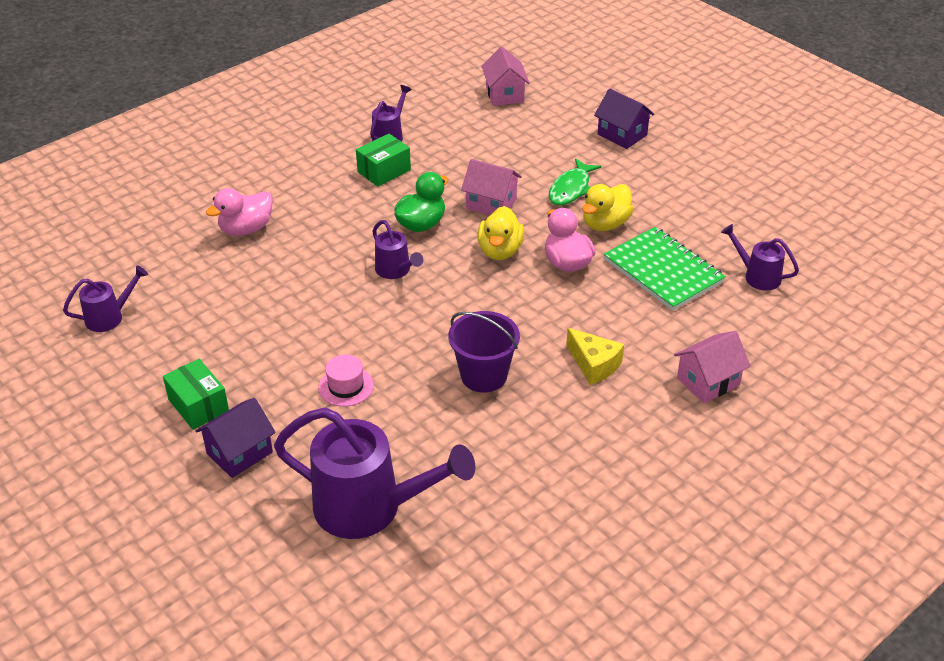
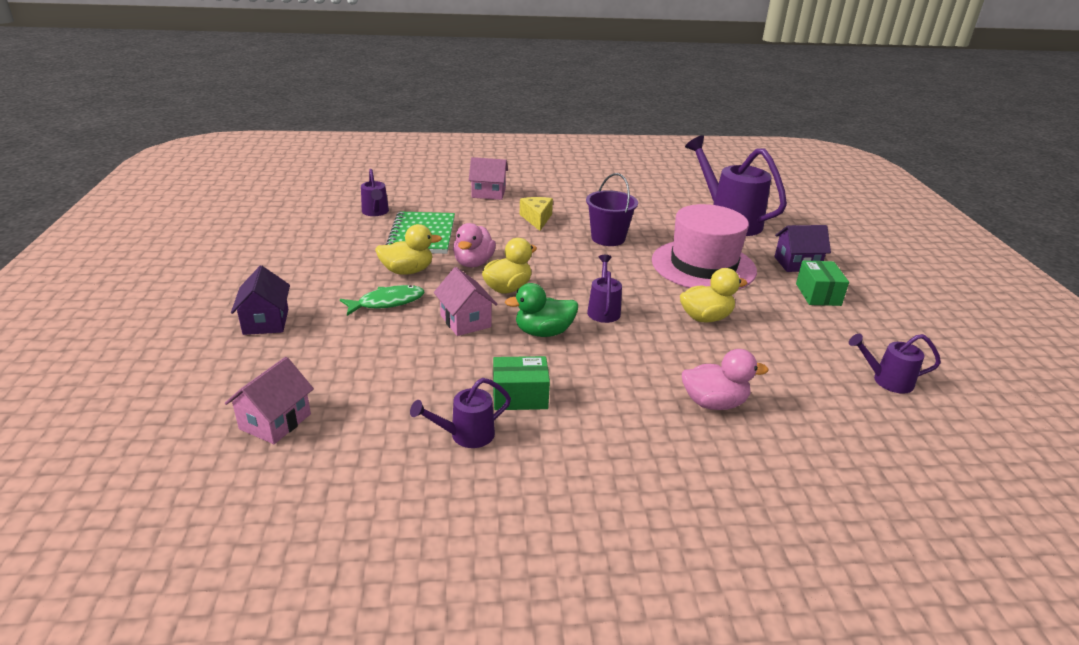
camera: 145 degrees left, 10 degrees down
pink hat [318,355,374,407] -> pink hat [652,204,757,289], size x2.46
none -> yellow duck [680,268,747,323]

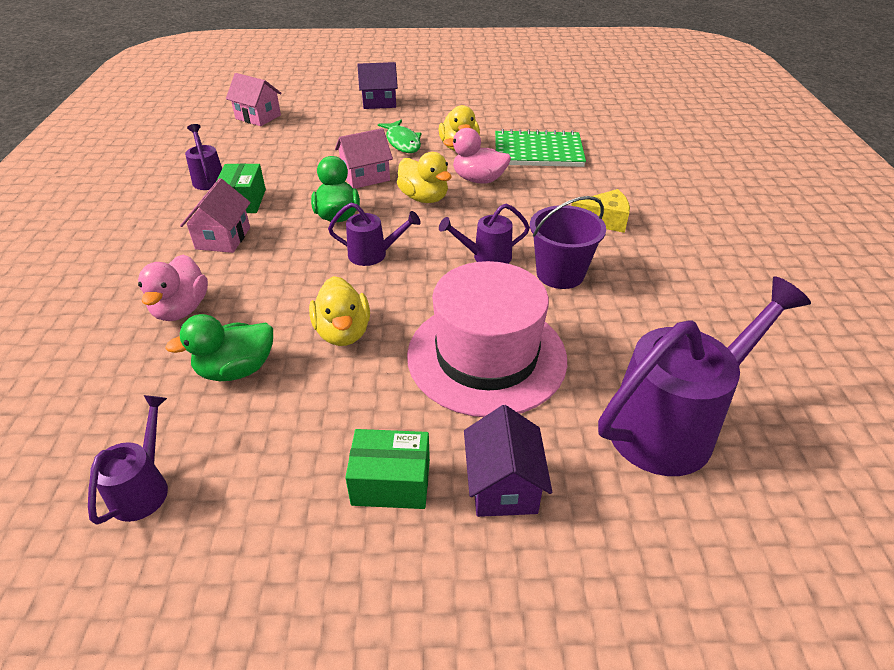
camera: 95 degrees right, 10 degrees up
purple watering can [361,169,389,216] -> purple watering can moved to [439,204,530,264]
pink house [469,157,508,200] -> pink house moved to [180,178,251,253]
none -> green duck [165,314,273,381]

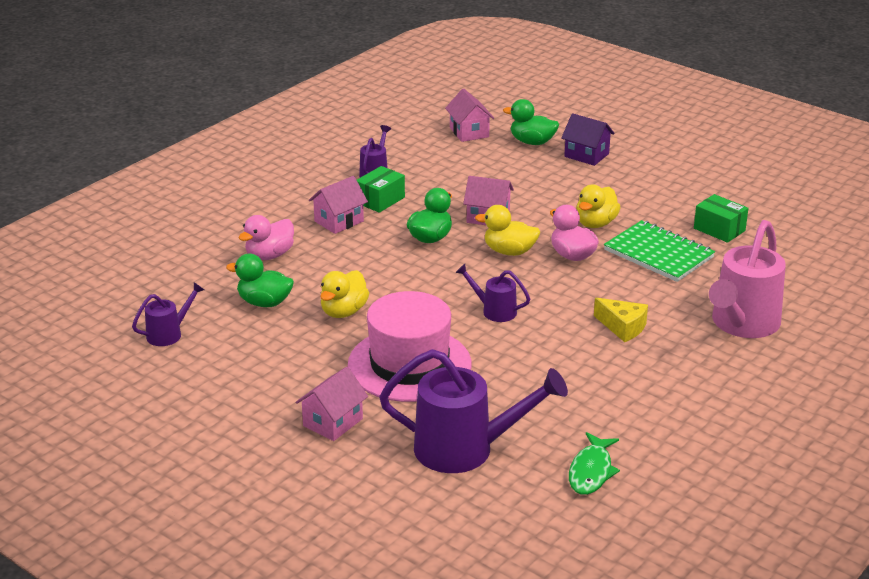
camera: 40 degrees right, 10 degrees down
purple watering can [328,203,421,266] -> none
green box [345,429,430,509] -> green box moved to [694,194,749,243]
green fish [378,120,421,153] -> green fish moved to [569,432,620,495]
yellow duck [397,152,452,203] -> yellow duck turned 105 degrees clockwise [475,205,540,256]
purple house [464,405,552,517] -> pink house [295,367,368,441]
purple bucket [530,196,606,289] -> none
none -> green duck [503,99,559,145]
none -> pink watering can [709,220,786,338]

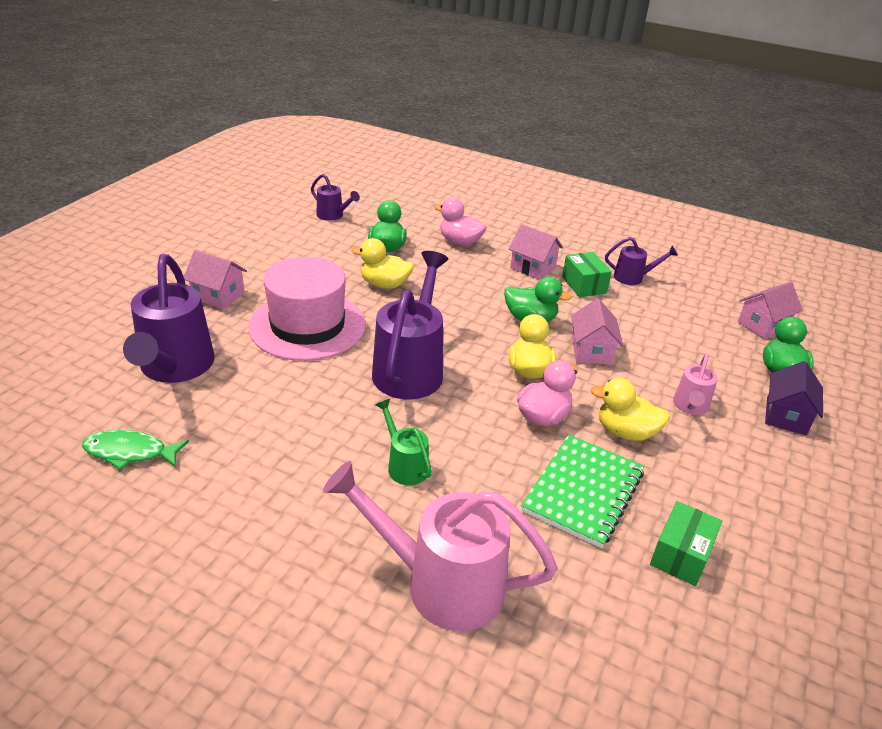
camera: 75 degrees right, 5 degrees up
green box [357,166,405,213] -> green box turned 45 degrees clockwise [562,252,612,297]
purple watering can [455,264,530,322] -> purple watering can [372,251,448,400], size x2.01
yellow cheese [594,298,648,342] -> green watering can [375,399,432,485]
none -> pink watering can [673,353,717,415]

